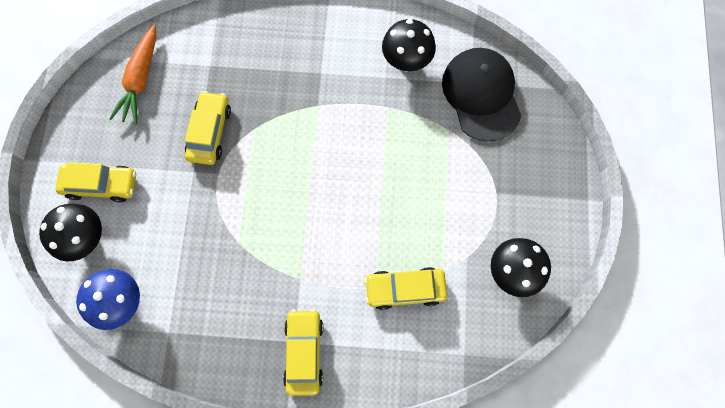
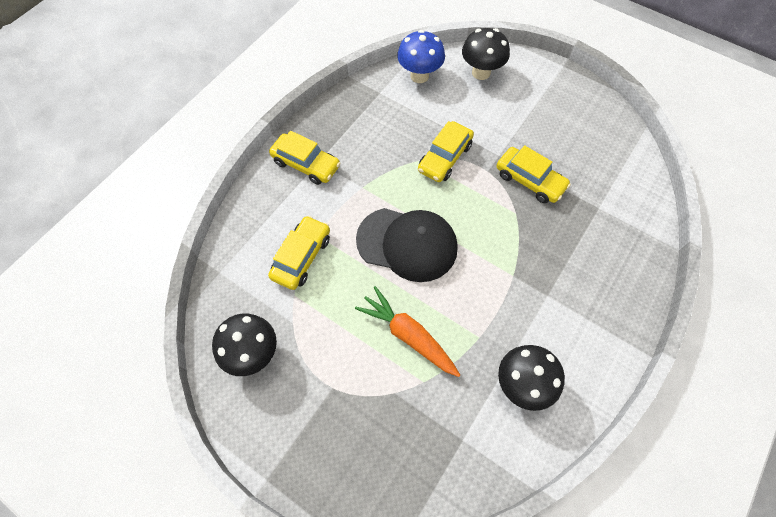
camera: 120 degrees right, 10 degrees down
yellow car [55,162,136,202] -> yellow car moved to [418,121,474,182]
orange carrot [109,25,156,125] -> orange carrot moved to [355,286,460,377]
black cap [442,48,521,142] -> black cap moved to [356,208,458,282]

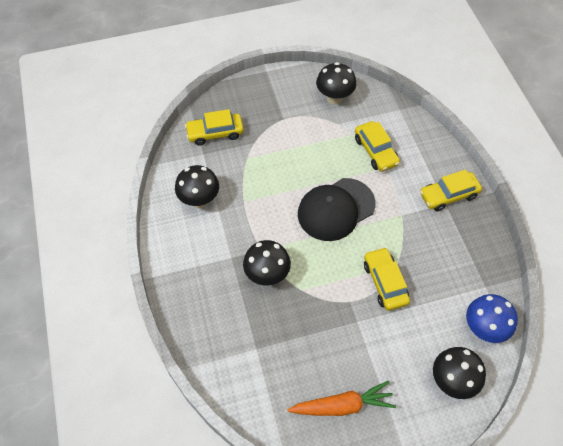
camera: 130 degrees right, 5 degrees down
orange carrot [355,286,460,377] -> orange carrot moved to [287,381,396,416]
yellow car [496,145,571,203] -> yellow car moved to [185,109,244,146]
none -> black mushroom [243,240,291,286]

